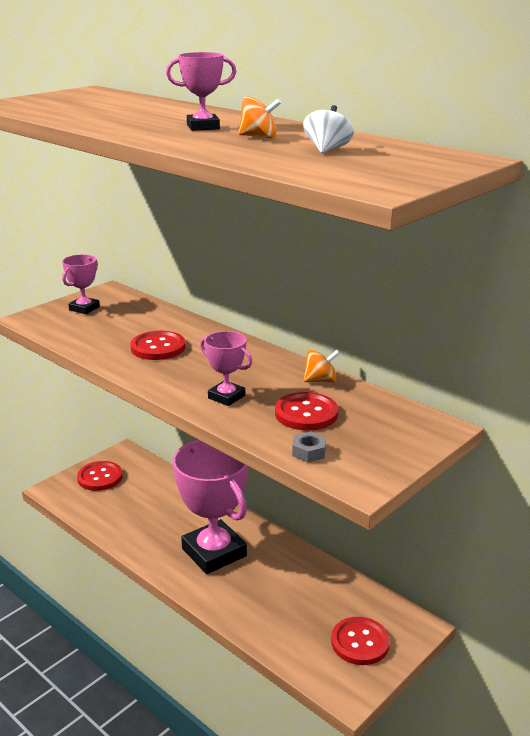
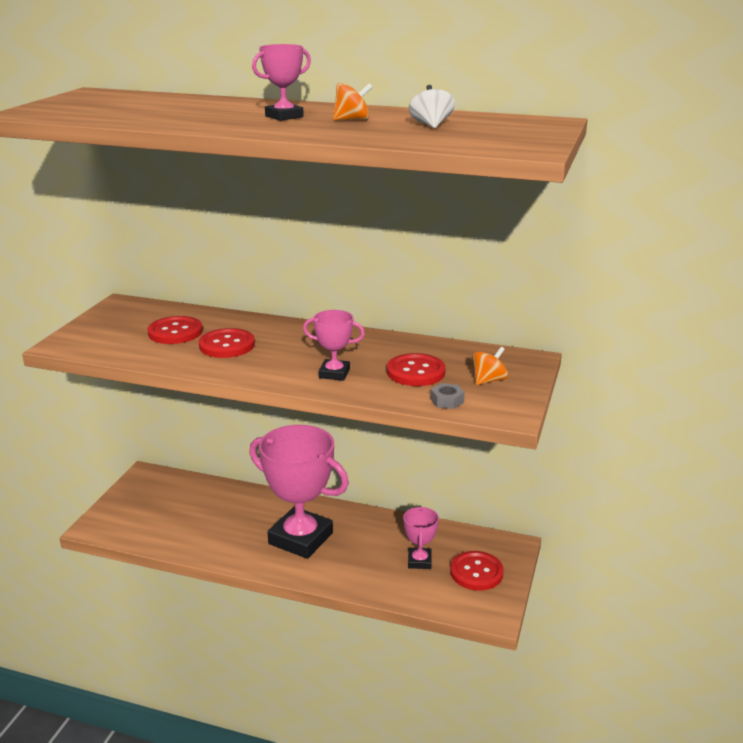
camera: 25 degrees left, 0 degrees up
pink trophy [62,254,100,314] -> pink trophy moved to [403,507,439,569]
red button [77,461,122,491] -> red button moved to [147,316,203,344]
orange spinning top [304,350,340,383] -> orange spinning top moved to [472,347,508,385]

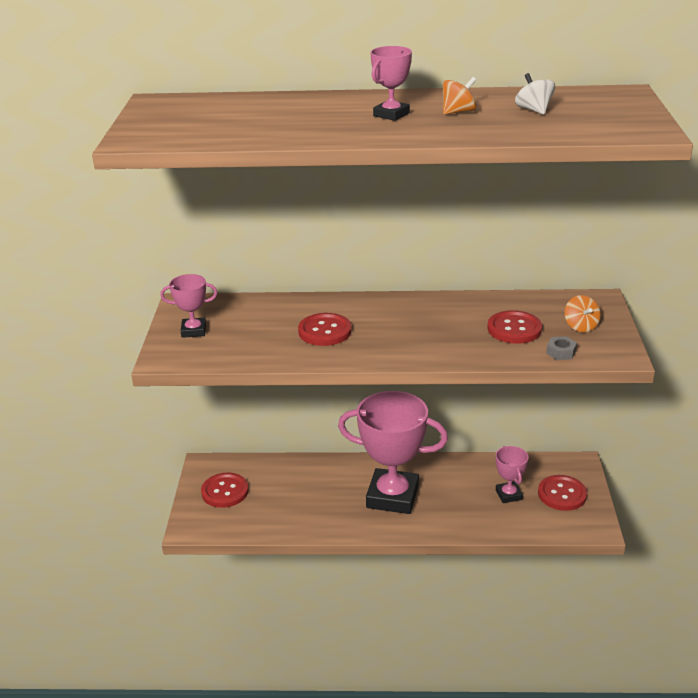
camera: 15 degrees left, 5 degrees up
red button [147,316,203,344] -> red button moved to [201,473,249,508]
pink trophy [303,310,365,381] -> pink trophy moved to [160,274,218,338]
orange spinning top [472,347,508,385] -> orange spinning top turned 135 degrees clockwise [565,295,601,332]

